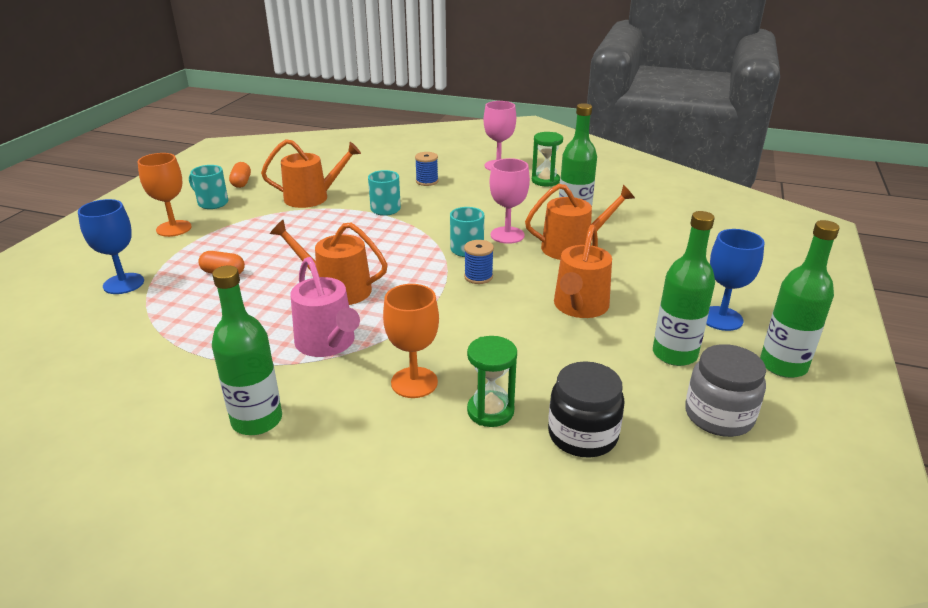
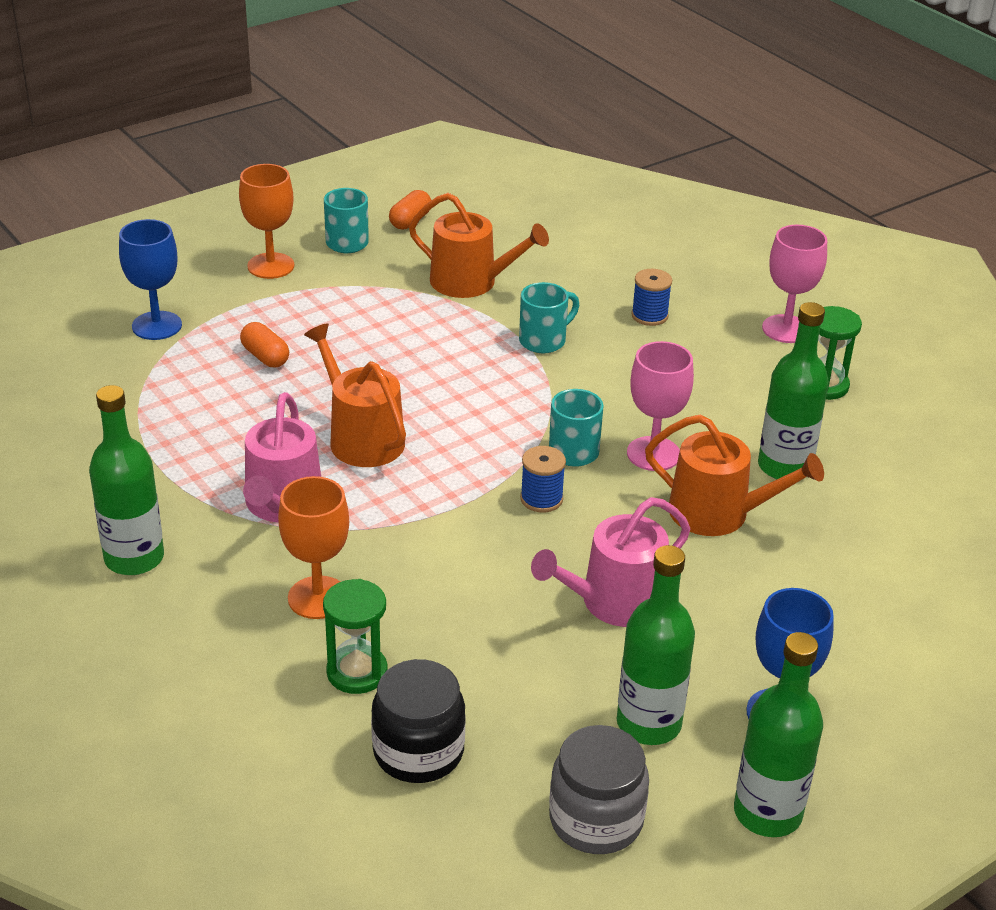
camera: 35 degrees right, 5 degrees up
orange watering can [554,225,612,318] -> pink watering can [531,497,690,627]

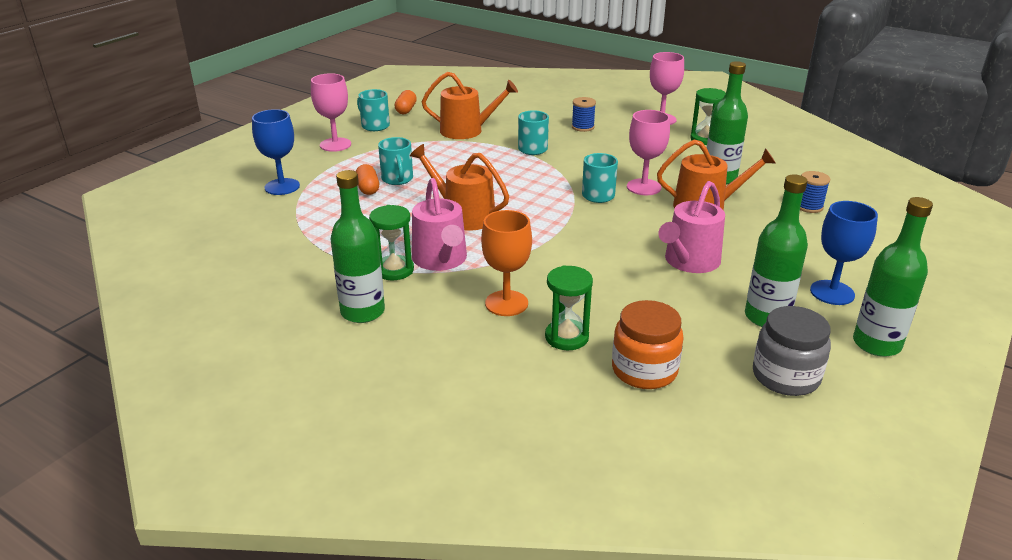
camera: 20 degrees left, 5 degrees down
orange goblet [239,164,294,279] -> pink goblet [311,73,351,152]
orange capsule [240,322,289,367] -> orange capsule turned 45 degrees clockwise [356,164,379,195]
black jar [371,659,466,783] -> orange jar [612,300,684,389]
blue spool [520,446,566,512] -> blue spool moved to [800,171,830,213]
none -> green hourglass [369,205,414,280]
none -> turquoise mug [378,137,413,185]

